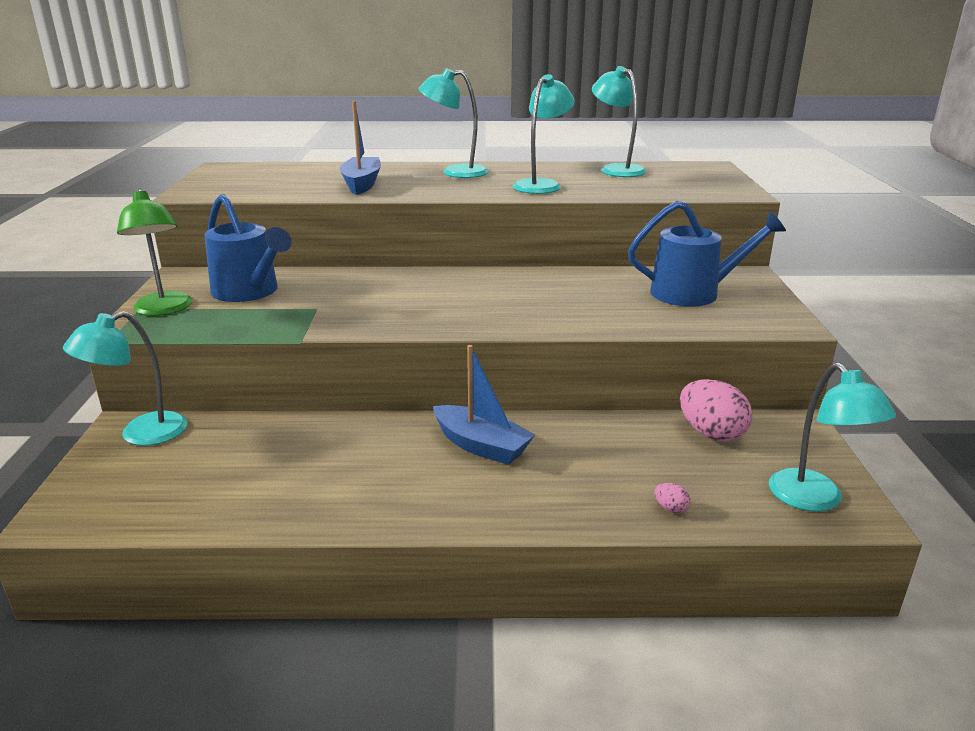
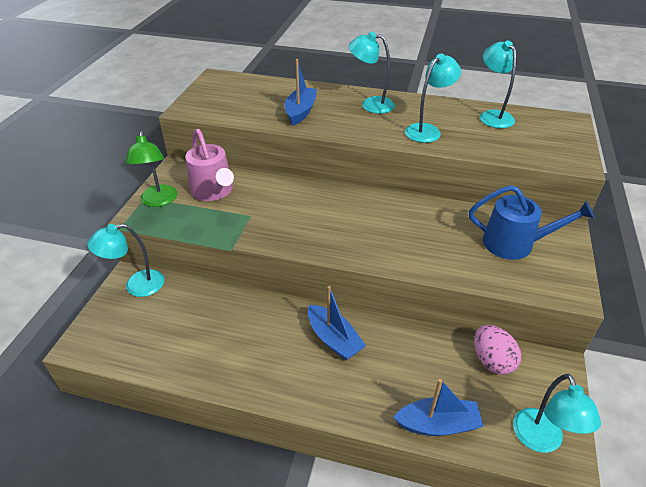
camera: 15 degrees right, 15 degrees up
blue watering can [204,194,292,302] -> pink watering can [185,129,234,201]
pink egg [654,483,691,513] -> blue boat [393,379,484,436]

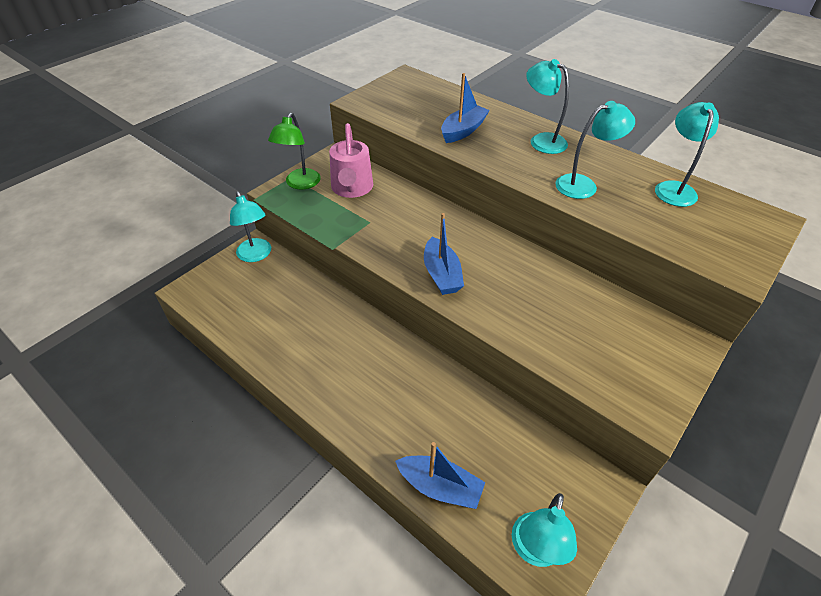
camera: 25 degrees right, 5 degrees up
turquoise lamp [87,224,164,297] -> turquoise lamp turned 120 degrees counterclockwise [230,191,271,262]
blue boat [308,286,366,360] -> blue boat moved to [424,213,464,295]
blue watering can [469,185,594,260] -> none
pink egg [474,325,522,375] -> none

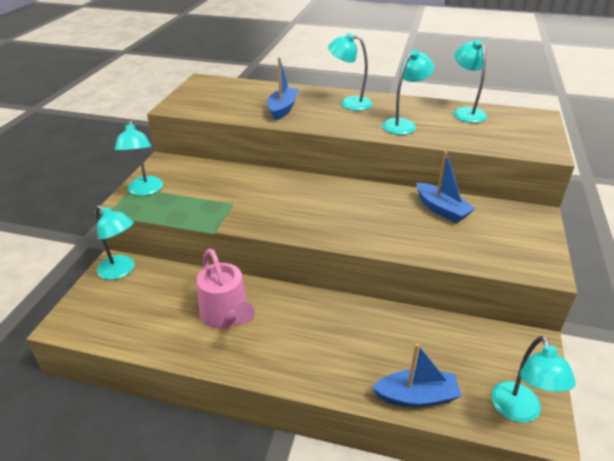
camera: 25 degrees left, 10 degrees down
green lamp [268,113,321,190] -> turquoise lamp [115,120,163,196]
pink watering can [329,123,373,198] -> pink watering can moved to [197,249,255,329]
blue boat [424,213,464,295] -> blue boat moved to [417,151,476,223]

